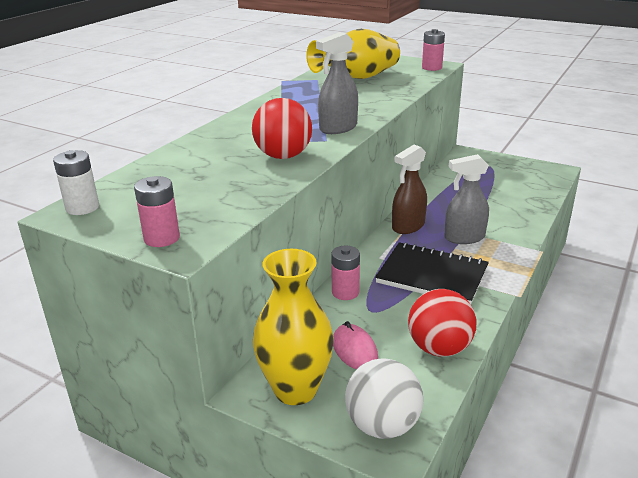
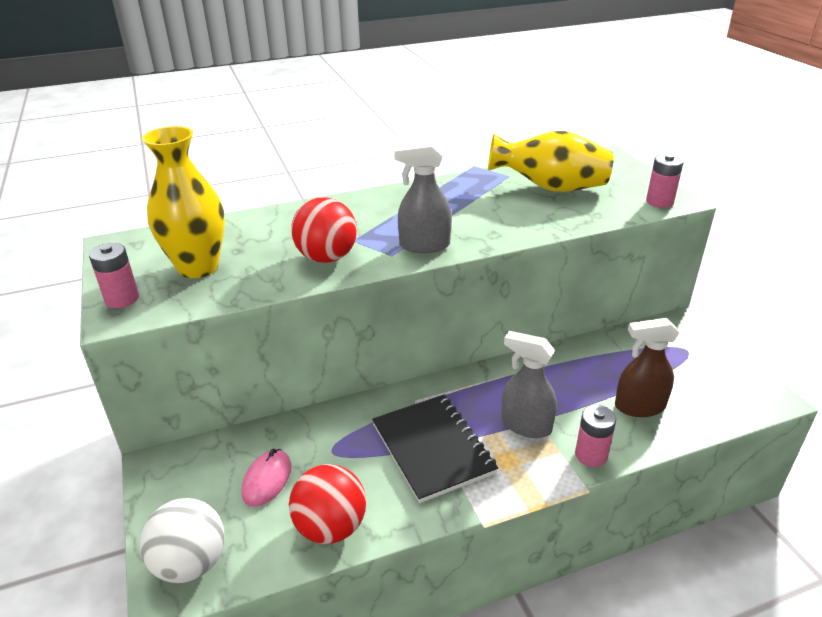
camera: 40 degrees right, 5 degrees up
white battery [53,150,99,215] -> none
yellow vase [253,249,334,405] -> yellow vase moved to [142,126,225,278]
pink battery [331,246,360,300] -> pink battery moved to [575,405,616,467]
brown spray bottle [392,145,427,234] -> brown spray bottle moved to [615,318,679,417]

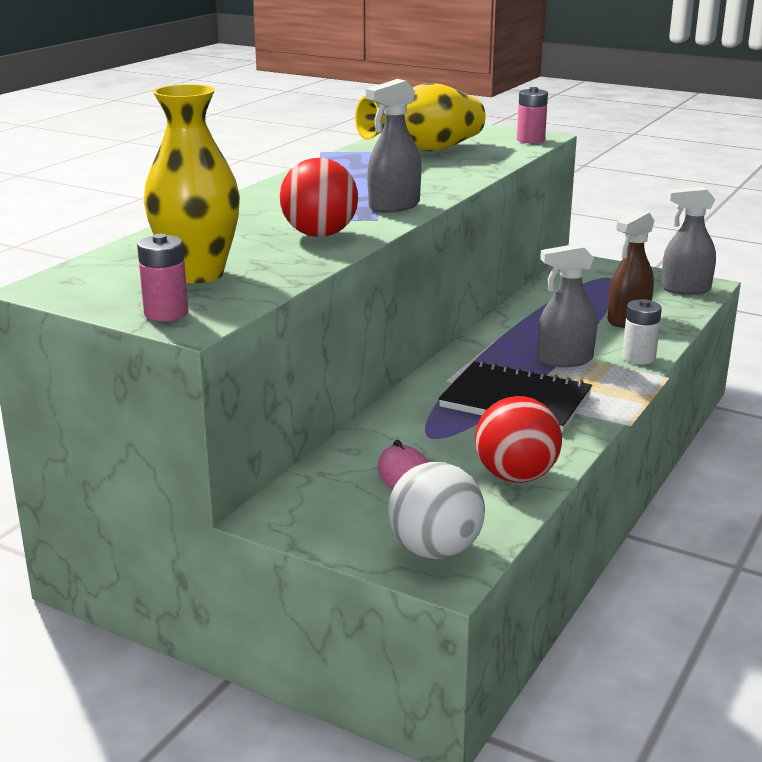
camera: 40 degrees left, 10 degrees down
pink battery [575,405,616,467] -> white battery [622,299,662,364]
none -> grey spray bottle [661,187,716,295]

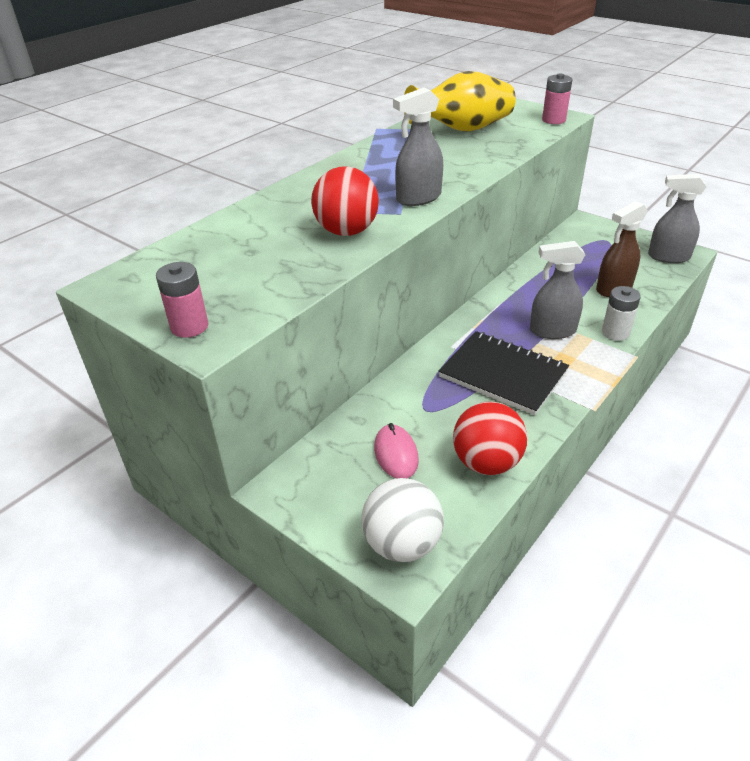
camera: 10 degrees right, 15 degrees up
yellow vase [144,84,240,283] -> none

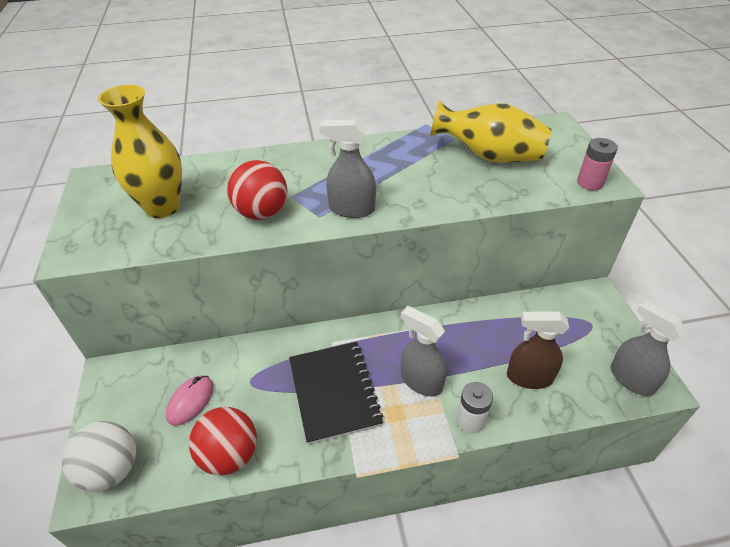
camera: 40 degrees right, 5 degrees up
pink battery [156,262,208,338] -> none
none -> yellow vase [98,85,182,218]

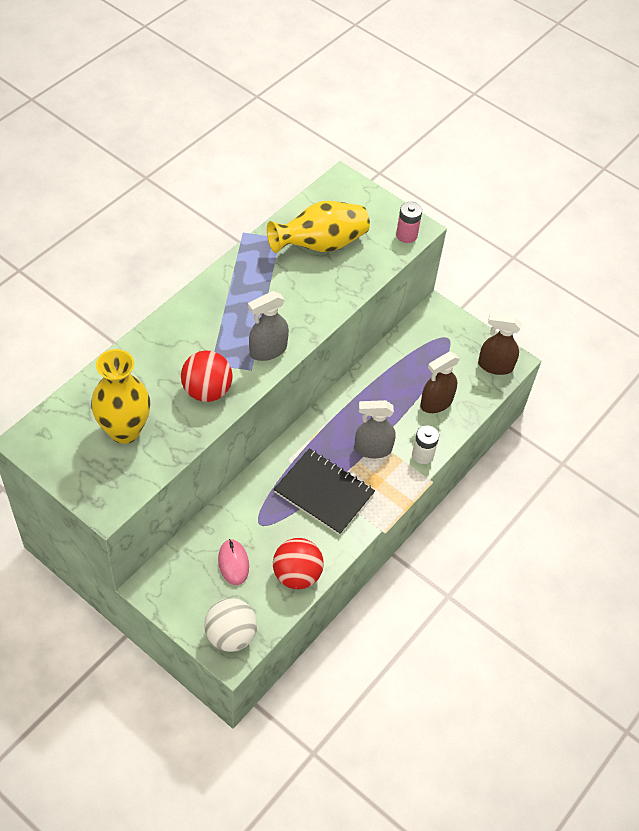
camera: 45 degrees left, 10 degrees up
grey spray bottle [610,301,686,396] -> brown spray bottle [478,313,521,375]

